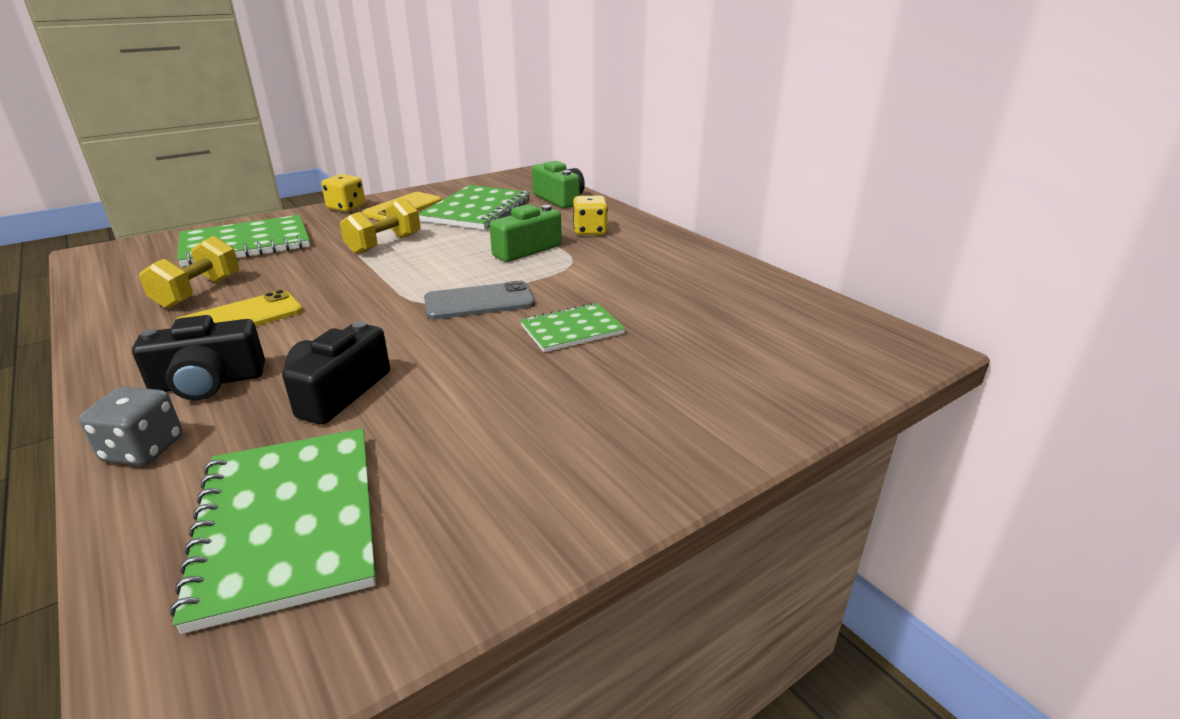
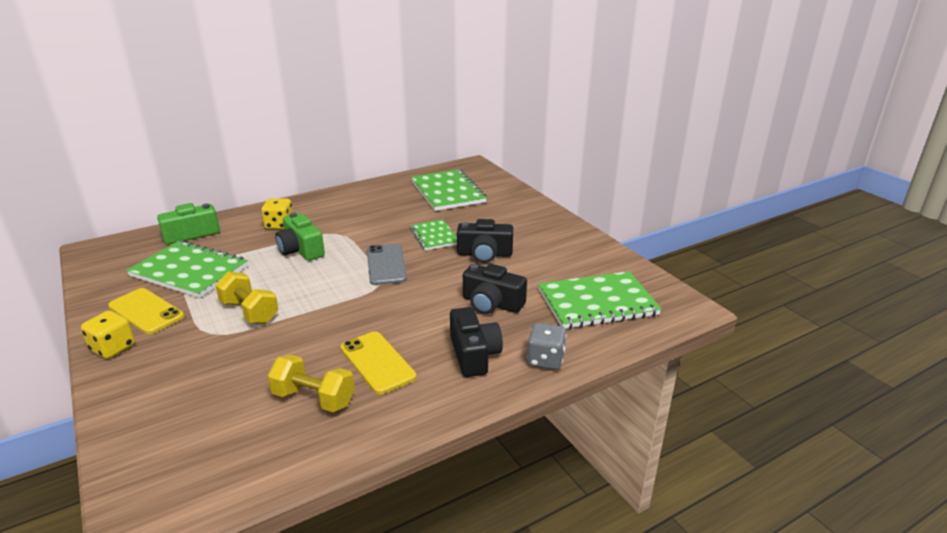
camera: 85 degrees left, 0 degrees up
green notebook [177,215,310,267] -> green notebook moved to [411,169,487,211]
none -> black camera [457,219,513,263]

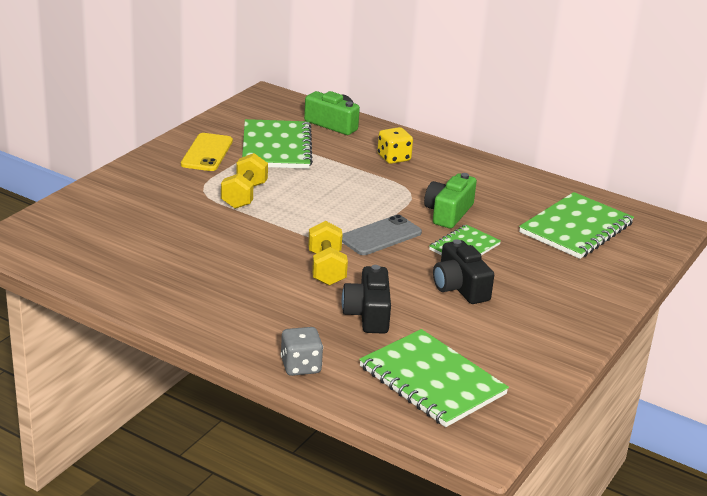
camera: 60 degrees right, 0 degrees up
yellow dice [81,311,135,359] -> none
yellow dumbbell [268,355,355,412] -> yellow dumbbell moved to [308,221,348,286]
green camera [275,212,325,261] -> green camera moved to [424,173,477,228]
yellow phone [341,331,416,394] -> none
black camera [450,307,503,377] -> none

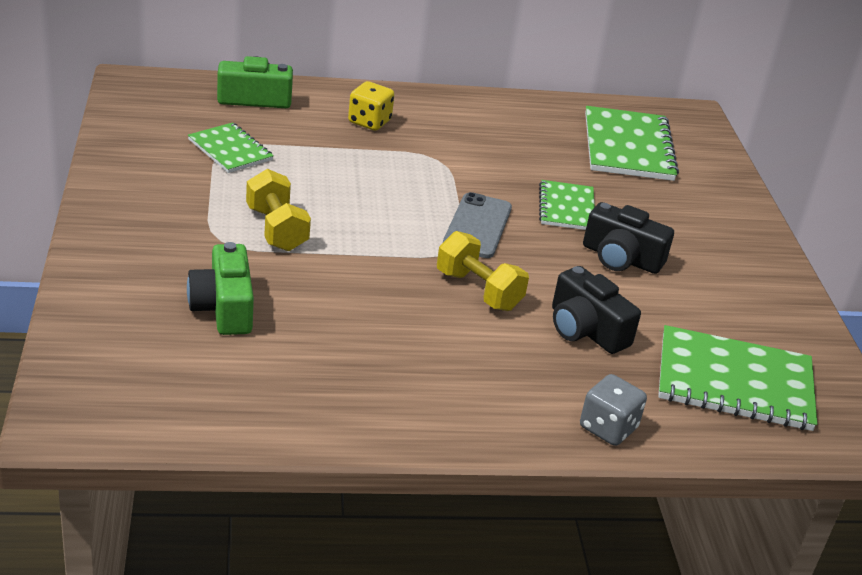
camera: 40 degrees left, 5 degrees up
yellow phone [181,133,233,171] -> none
green notebook [242,119,313,169] -> green notebook [188,122,274,173], size x0.59
green camera [424,173,477,228] -> green camera moved to [187,242,254,335]

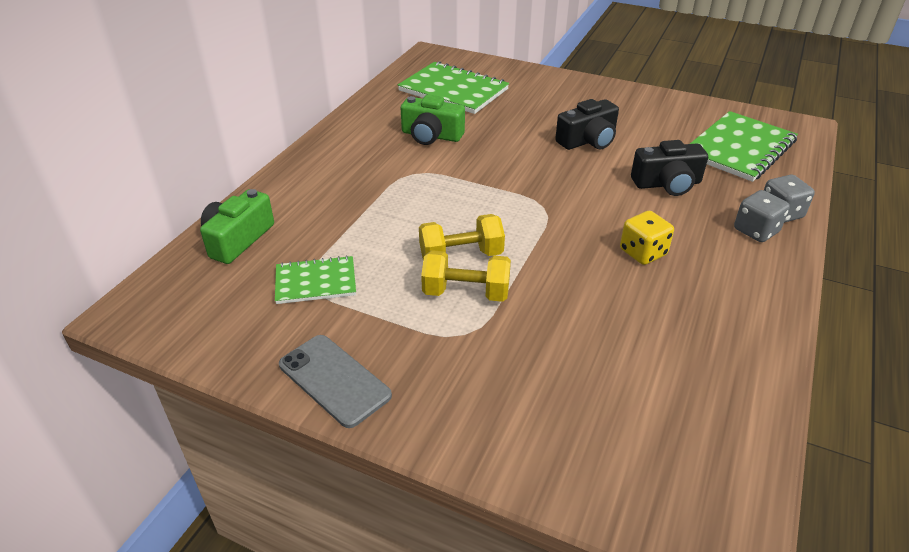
camera: 55 degrees left, 5 degrees up
green camera [187,242,254,335] -> green camera moved to [401,94,465,145]
yellow dice [348,81,395,131] -> yellow dice moved to [620,211,674,265]
yellow dumbbell [437,231,529,311] -> yellow dumbbell moved to [419,214,505,260]
grey phone [443,192,512,258] -> grey phone moved to [279,335,392,428]
green notebook [539,180,595,230] -> none
none -> grey dice [734,190,790,242]

